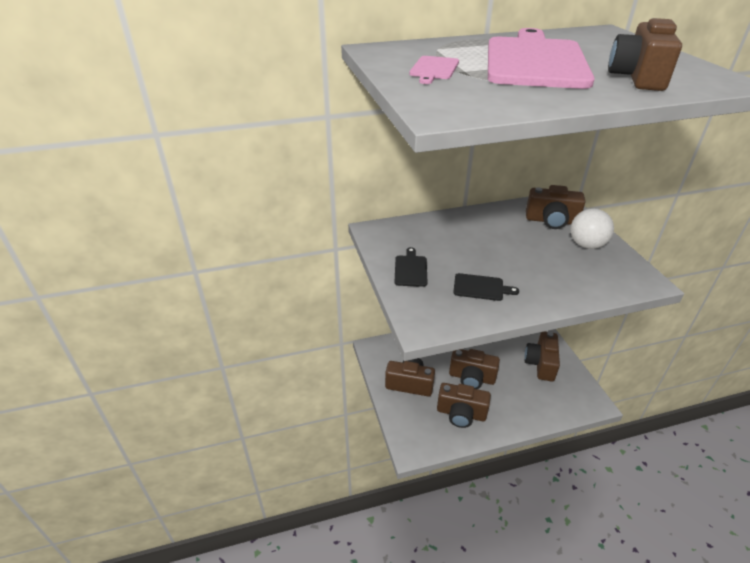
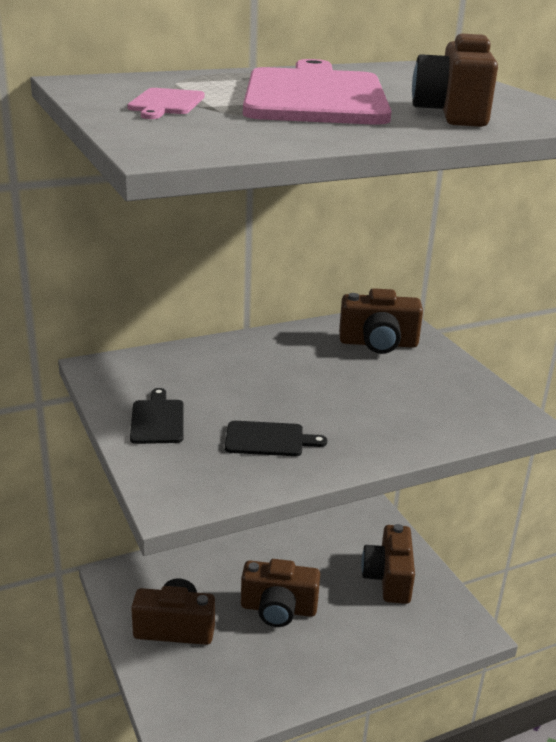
camera: 10 degrees left, 10 degrees down
brown camera [437,383,491,428] -> none
white ball [571,209,614,249] -> none

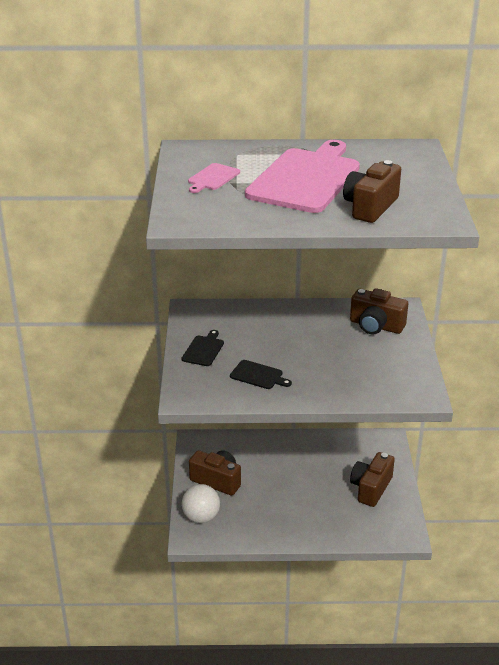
camera: 25 degrees right, 5 degrees up
brown camera [241,559,320,627] -> none
none -> white ball [182,484,220,523]

